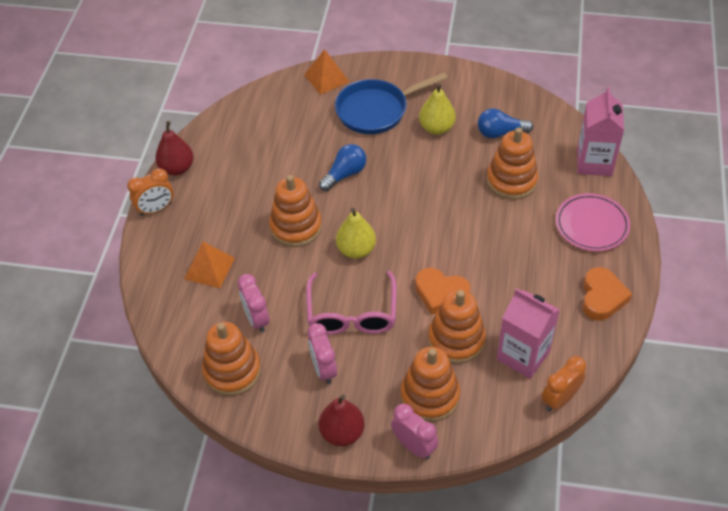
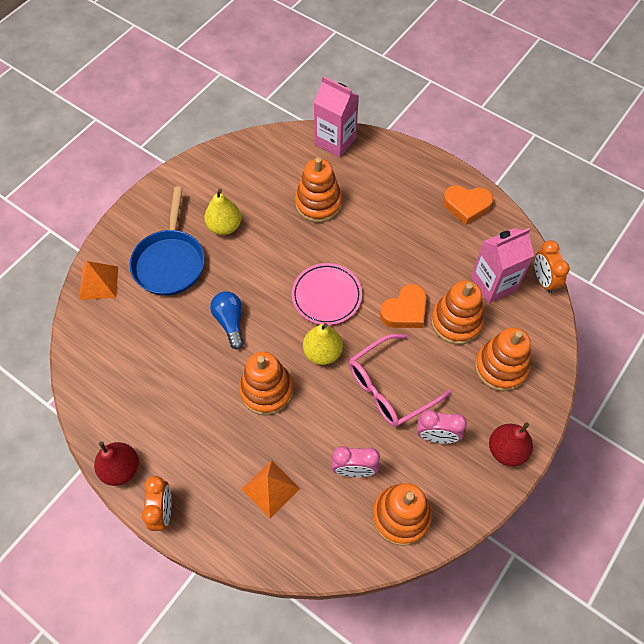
camera: 65 degrees left, 10 degrees up
pink glasses [306,271,397,335] -> pink glasses turned 120 degrees clockwise [349,334,452,427]
pink clock [391,404,438,459] -> none
blue light bulb [478,109,533,139] -> none
pink plate [556,193,630,251] -> pink plate moved to [292,263,362,325]
orange heart [583,267,632,321] -> orange heart turned 150 degrees clockwise [443,185,493,225]

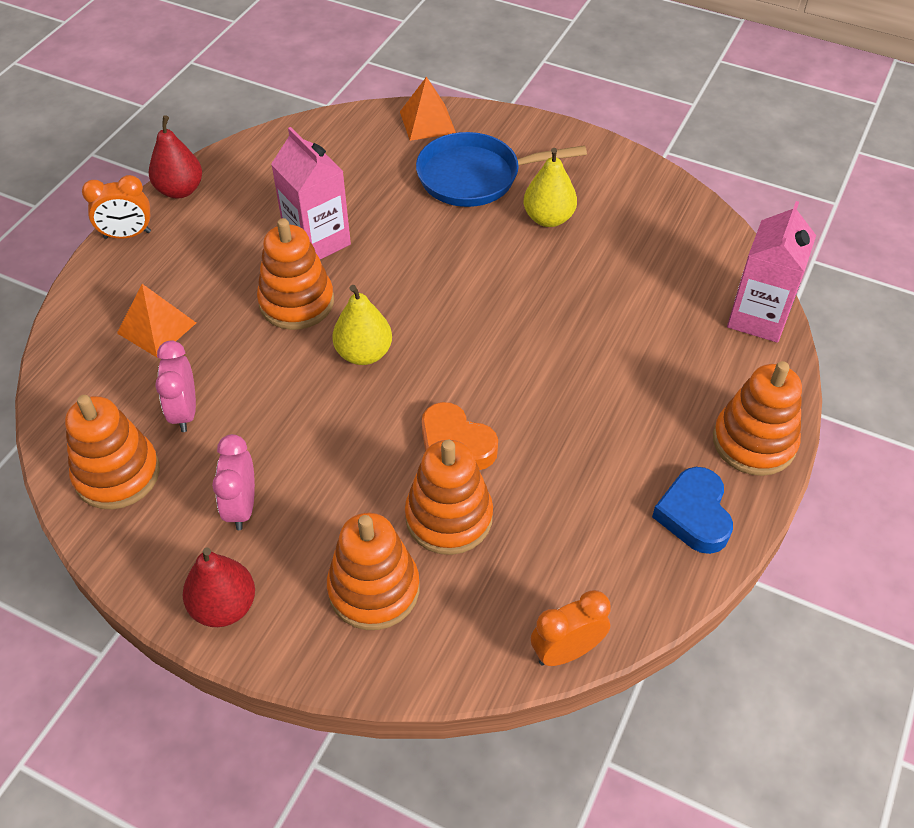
camera: 80 degrees right, 10 degrees down
blue light bulb [210,291,244,350] -> none
pink plate [292,263,362,325] -> none
orange stacking toy [295,157,342,223] -> orange stacking toy moved to [713,361,802,476]
pink glasses [349,334,452,427] -> none
orange heart [443,185,493,225] -> blue heart [652,467,733,554]
pink carton [471,228,534,303] -> pink carton moved to [271,127,351,260]

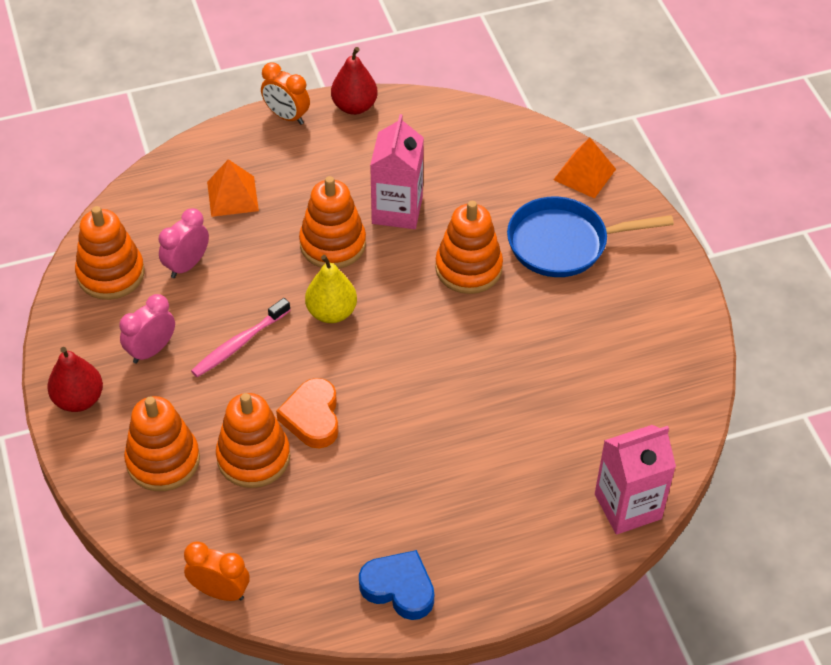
camera: 45 degrees right, 0 degrees up
blue pan [416,132,587,207] -> blue pan turned 45 degrees counterclockwise [507,197,674,277]
yellow pear [523,148,577,227] -> none
blue heart [652,467,733,554] -> blue heart turned 75 degrees clockwise [359,550,434,620]
orange stacking toy [713,361,802,476] -> orange stacking toy moved to [435,201,503,294]
none -> pink toothbrush [191,298,291,377]

